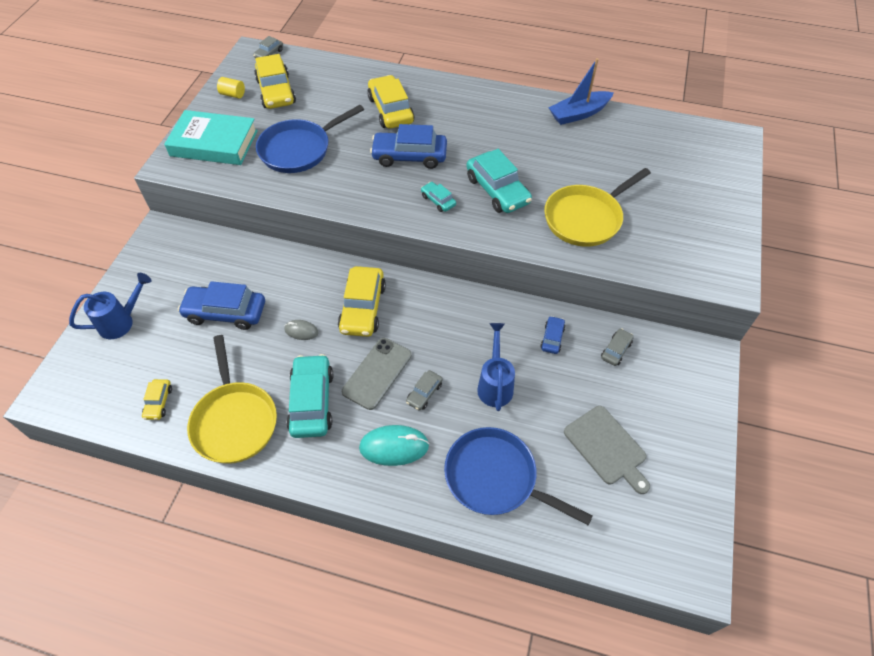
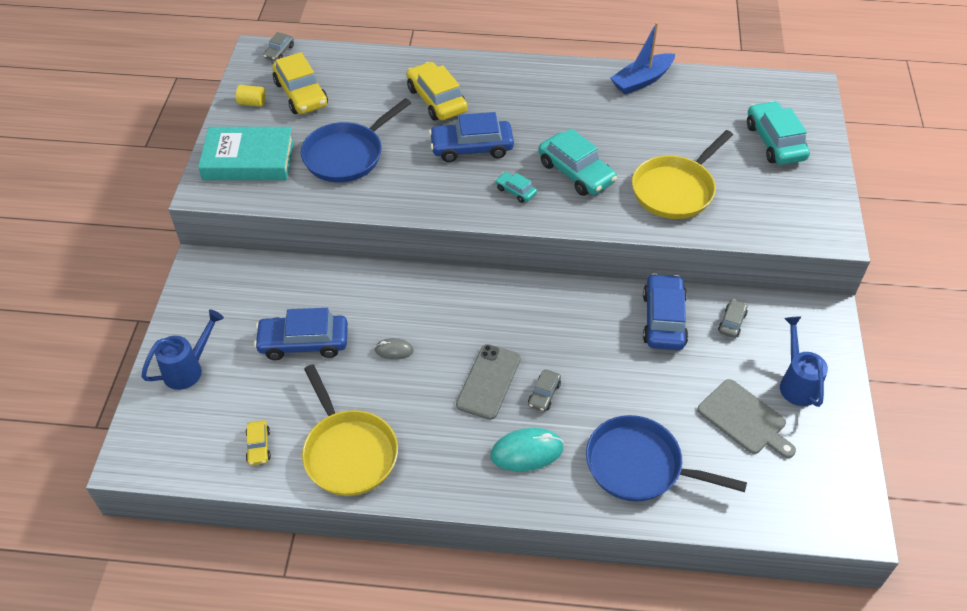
camera: 10 degrees left, 5 degrees down
turquoise car [287,354,333,438] -> turquoise car moved to [747,101,810,165]
yellow car [338,266,386,337] -> none
blue watering can [477,323,515,411] -> blue watering can moved to [780,316,828,407]
blue car [540,316,565,354] -> blue car [643,273,688,350], size x2.00

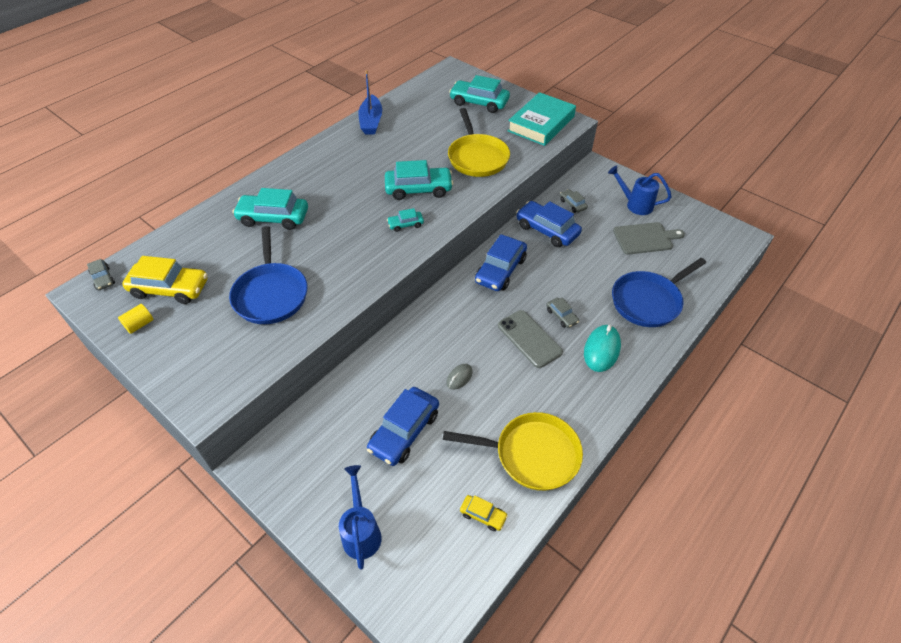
camera: 55 degrees left, 0 degrees up
turquoise book [198,127,294,180] -> turquoise book moved to [508,92,576,146]
yellow car [406,62,468,121] -> turquoise car [232,188,308,230]
blue car [429,112,514,162] -> blue car moved to [475,234,527,291]

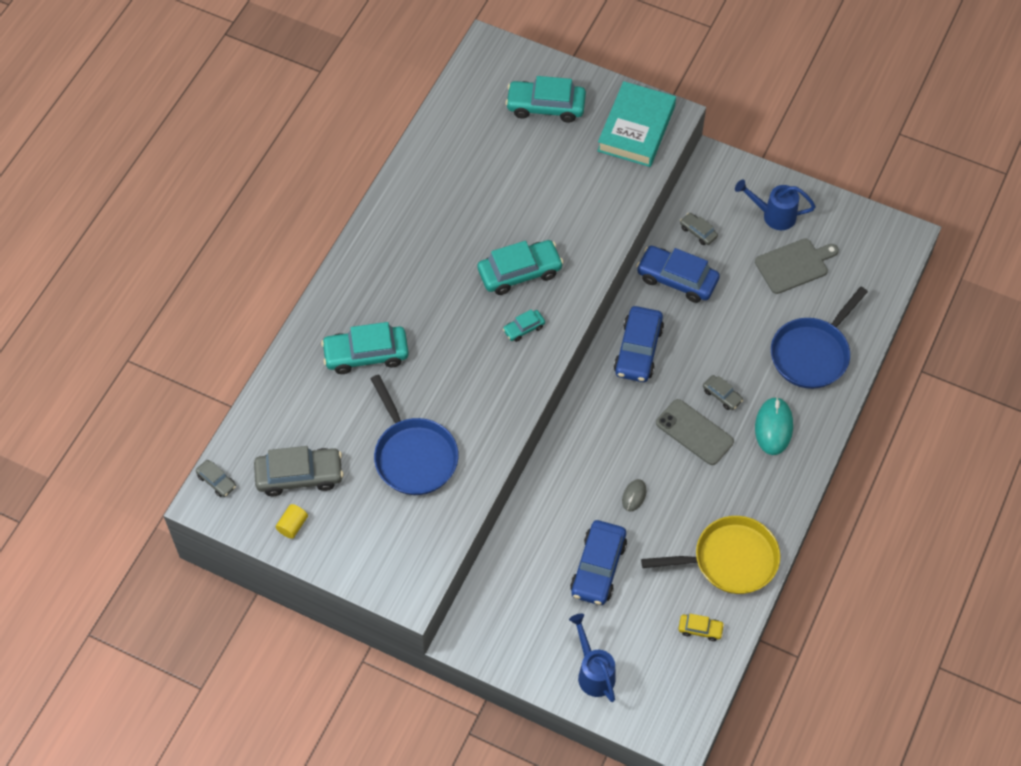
camera: 15 degrees left, 10 degrees up
yellow car [122,256,208,304] -> grey car [254,446,343,496]
blue boat [358,70,382,134] -> none
yellow pan [448,108,510,177] -> none

